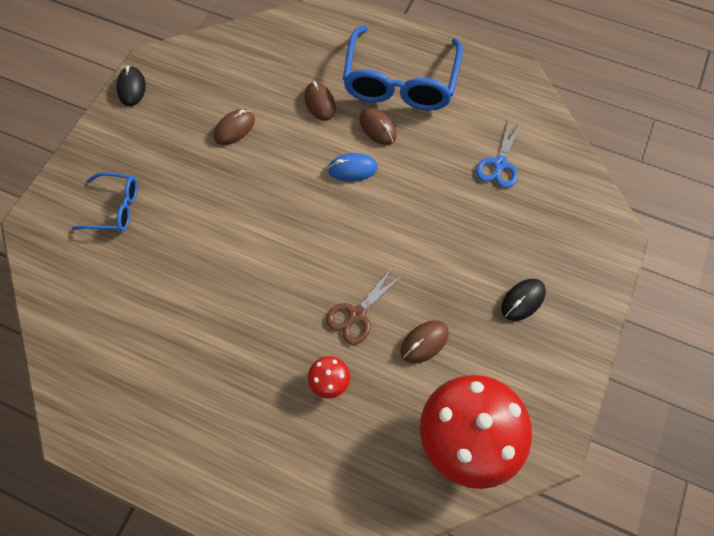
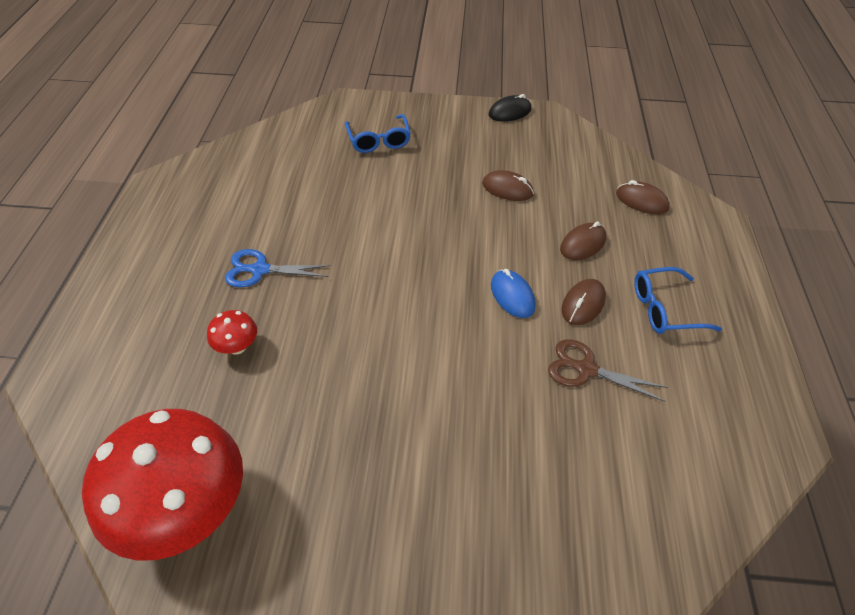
camera: 70 degrees right, 15 degrees down
brown scissors [326,266,404,345] -> brown scissors moved to [548,339,668,402]
blue glasses [343,26,463,111] -> blue glasses [634,267,722,334], size x0.52
brown mouse [401,321,449,363] -> brown mouse moved to [616,180,670,214]
blue scissors [476,120,522,188] -> blue scissors moved to [225,249,331,288]
black mouse [501,279,546,321] -> none

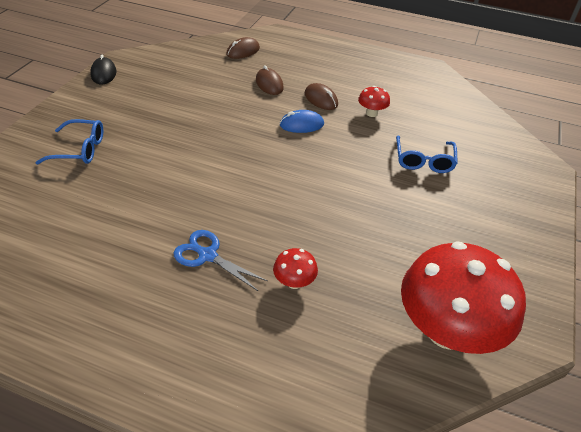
camera: 75 degrees left, 5 degrees down
blue scissors [225,249,331,288] -> blue scissors turned 105 degrees clockwise [174,230,268,291]
brown mouse [482,170,534,201] -> none
brown scissors [548,339,668,402] -> red mushroom [358,86,390,117]
blue glasses [634,267,722,334] -> blue glasses moved to [396,136,458,173]

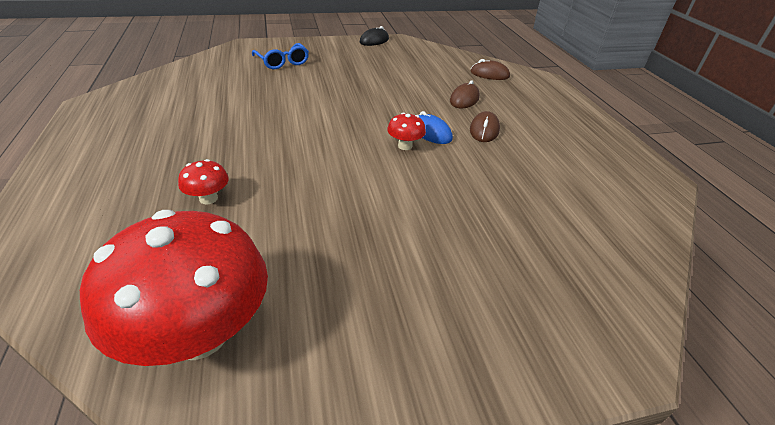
camera: 55 degrees right, 5 degrees down
blue scissors [174,230,268,291] -> none
red mushroom [358,86,390,117] -> red mushroom moved to [387,113,426,150]
blue glasses [396,136,458,173] -> none

